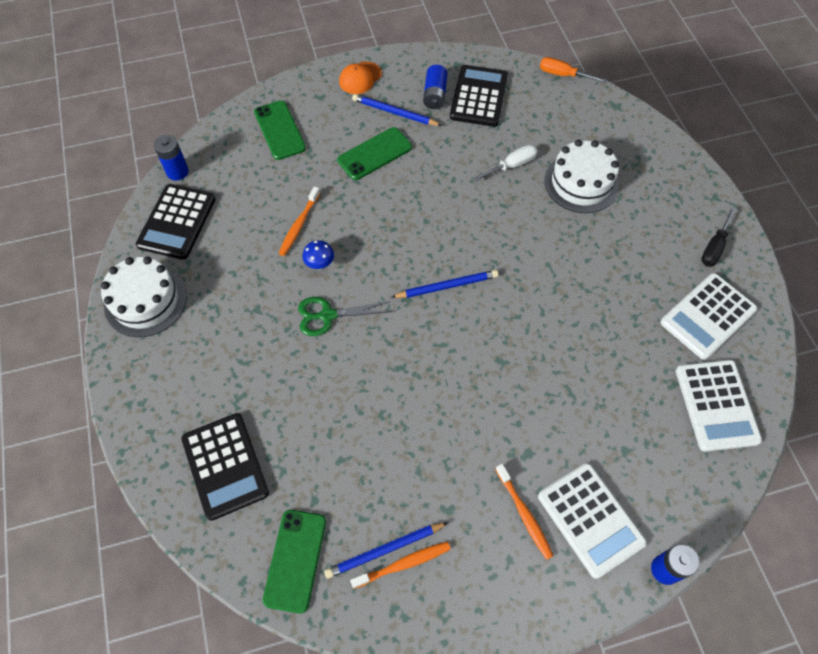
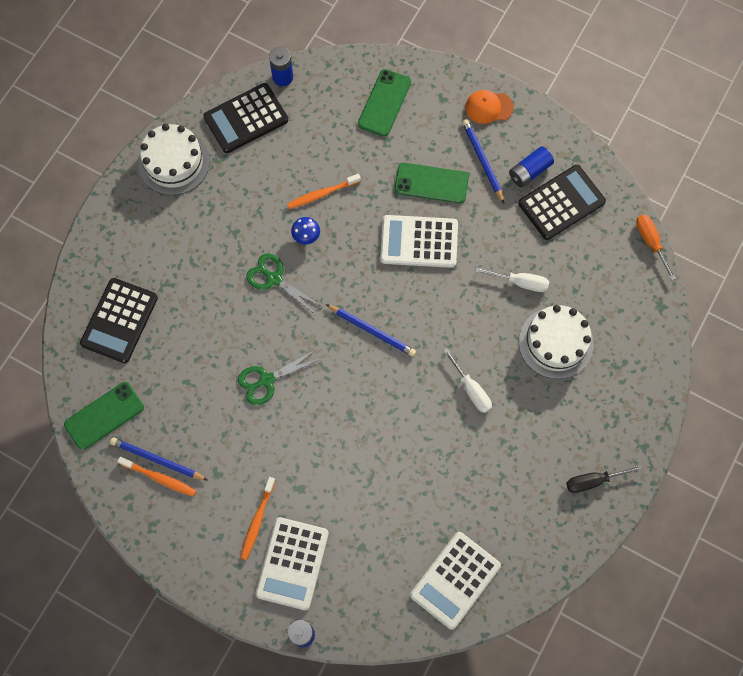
camera: 45 degrees right, 10 degrees up
white calculator [660,273,757,360] -> white calculator moved to [380,215,458,268]
none -> green scissors [238,349,320,405]
none -> white screwdriver [443,348,492,413]

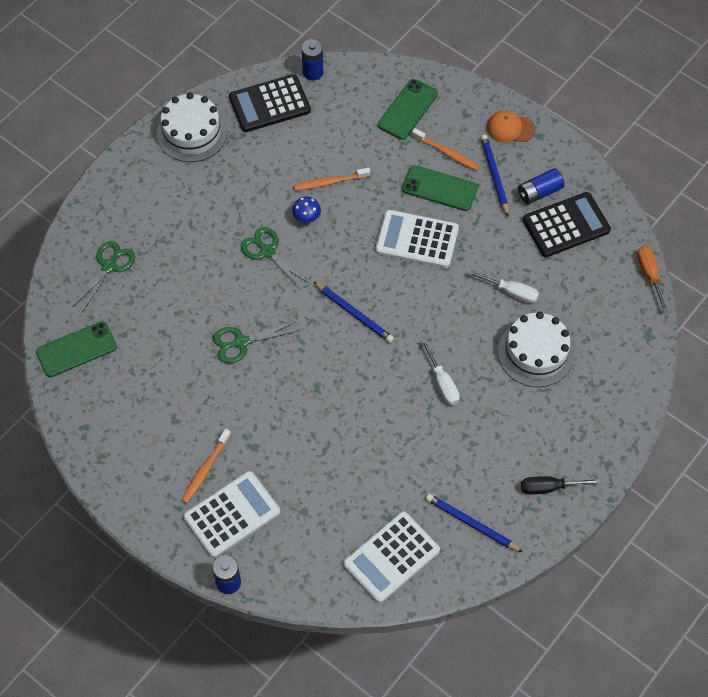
camera: 10 degrees right, 10 degrees down
black calculator [80,278,158,363] -> green scissors [73,241,136,312]
blue pencil [110,437,207,480] -> blue pencil moved to [426,494,523,552]
orange toothbrush [117,457,196,497] -> orange toothbrush moved to [412,128,479,171]
white calculator [256,517,329,610] -> white calculator turned 150 degrees counterclockwise [183,471,280,558]

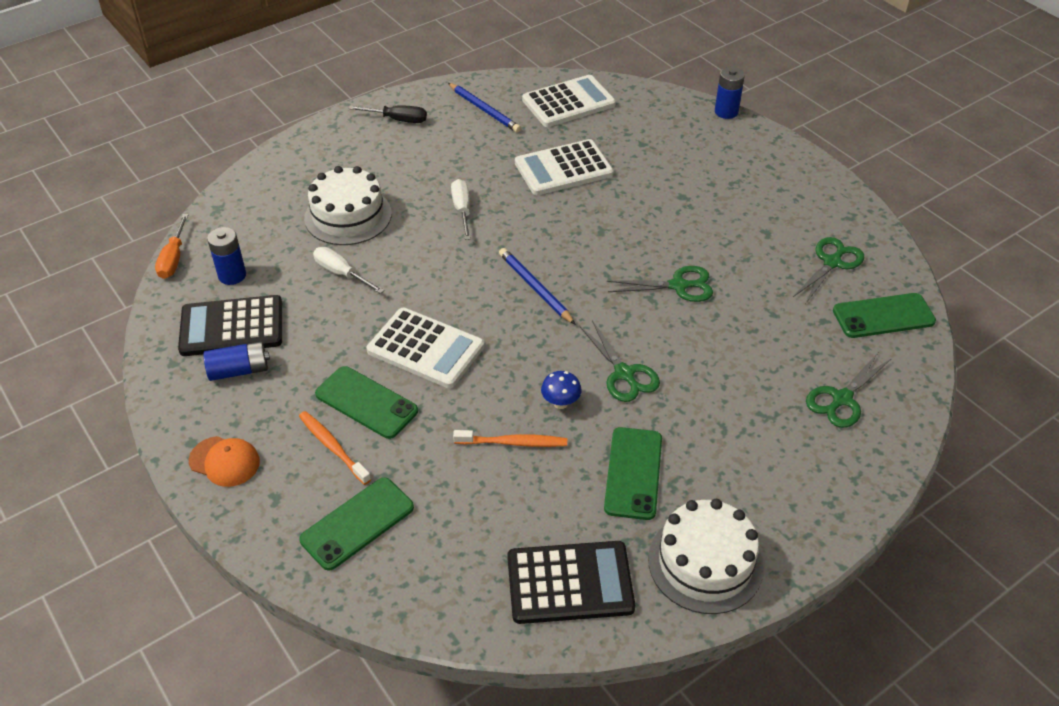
camera: 165 degrees left, 15 degrees down
orange toothbrush [182,429,231,503] -> none
white calculator [183,471,280,558] -> white calculator moved to [515,139,614,195]
blue battery [302,39,323,81] -> blue battery moved to [207,227,246,285]
blue pencil [481,135,509,216] -> none
none -> green phone [604,427,662,520]
none -> green scissors [793,237,864,304]

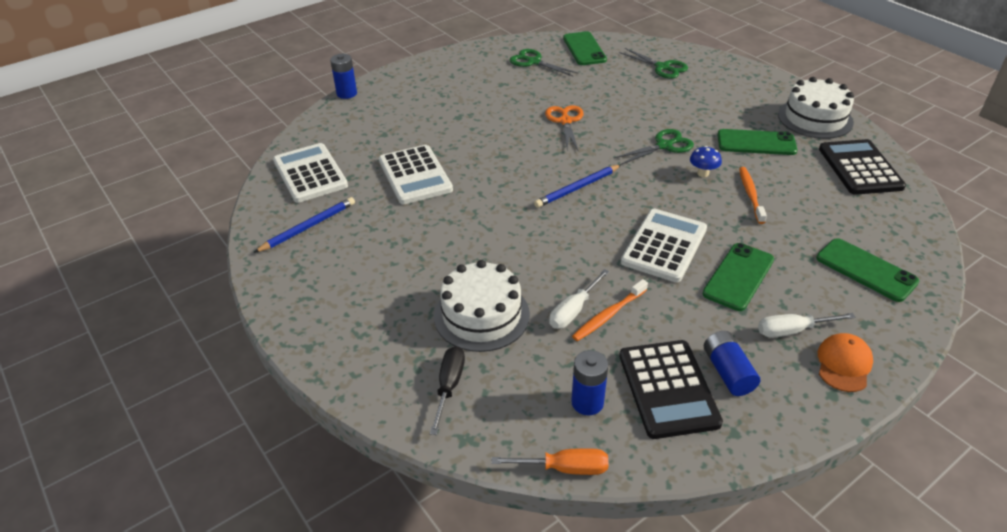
camera: 90 degrees left, 5 degrees down
orange toothbrush [299,411,371,485] -> orange toothbrush moved to [572,279,648,341]
black screwdriver [348,105,427,123] -> black screwdriver moved to [430,346,465,435]
white screwdriver [451,179,471,240] -> white screwdriver moved to [758,313,856,338]
green scissors [607,266,713,302] -> orange scissors [545,105,583,152]

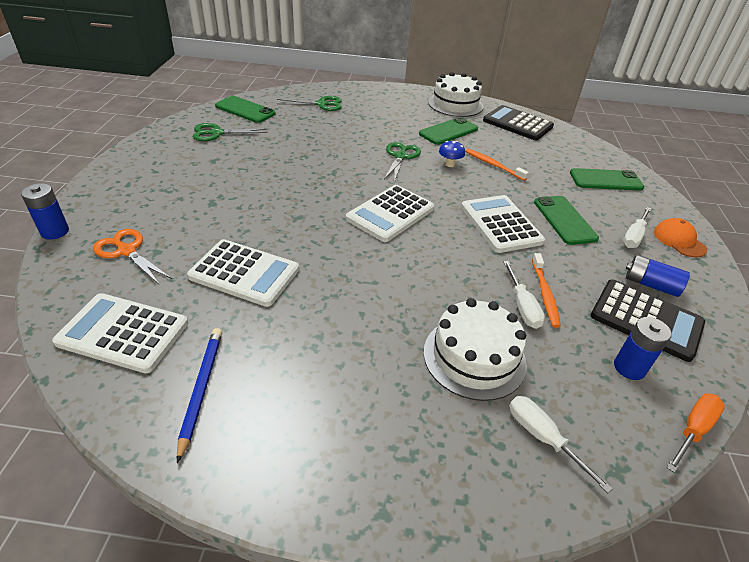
camera: 50 degrees left, 0 degrees up
black screwdriver [430,346,465,435] -> white screwdriver [509,396,613,493]
blue pencil [534,165,621,208] -> white calculator [346,185,434,242]
orange scissors [545,105,583,152] -> orange scissors moved to [93,229,172,284]

